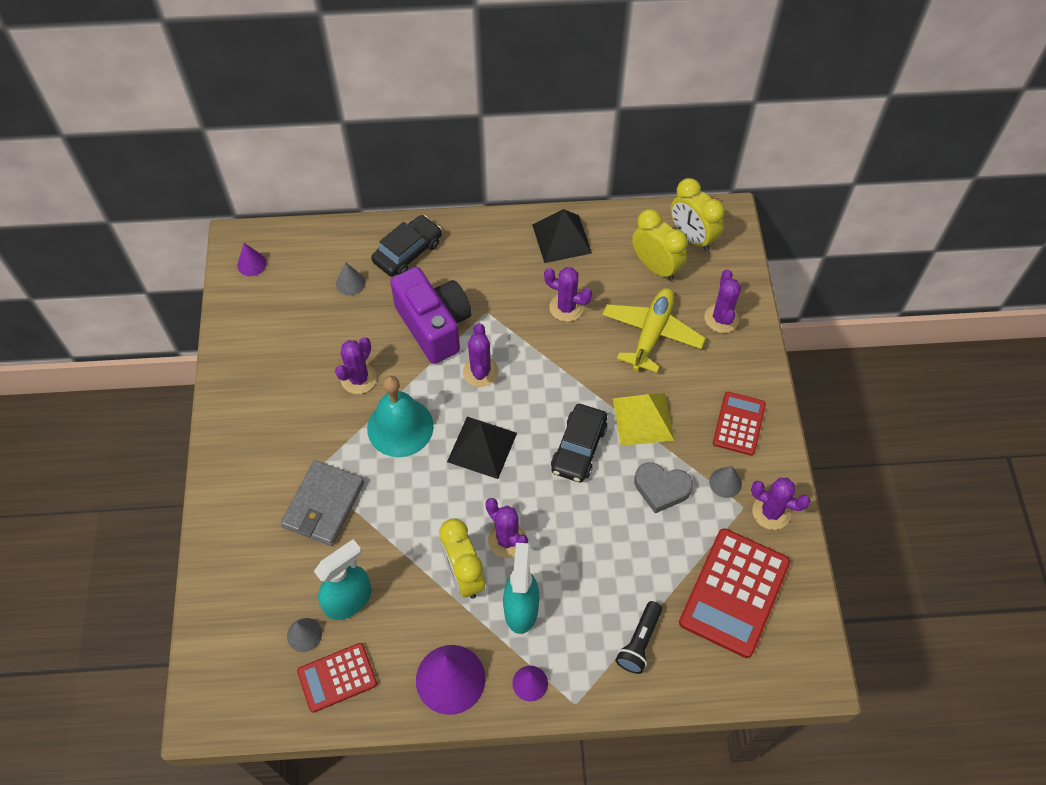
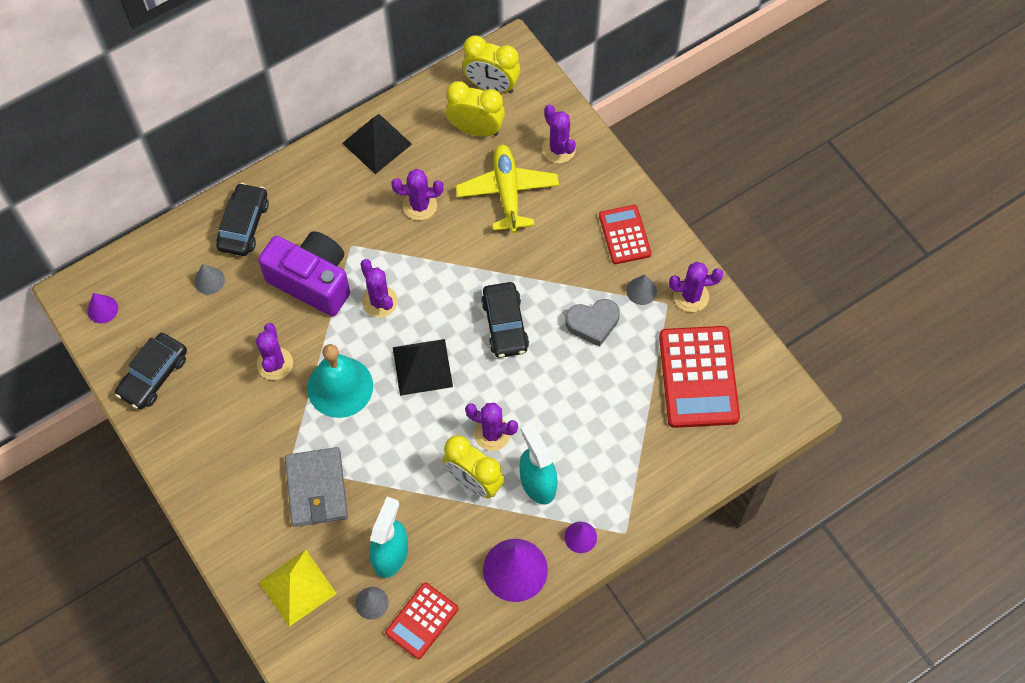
camera: 30 degrees left, 5 degrees up
yellow pyramid [613,393,674,446] -> yellow pyramid moved to [259,550,337,627]
black flashlight [616,601,662,674] -> none
none -> black car [115,333,187,410]

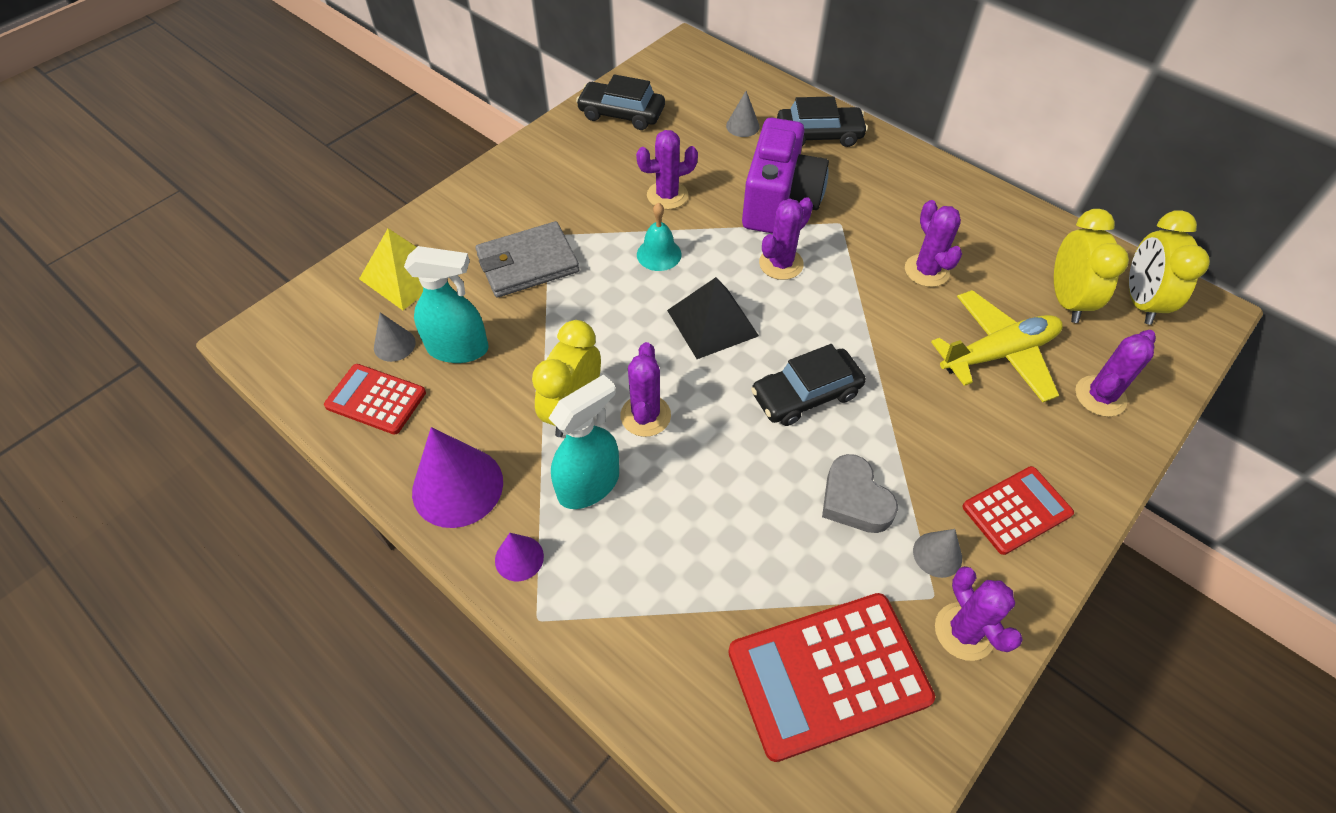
camera: 75 degrees right, 10 degrees down
purple cone [87,293,118,323] -> none
turquoise bell [307,344,373,418] -> turquoise bell [637,202,681,271], size x0.56
black pyramid [342,114,412,174] -> none

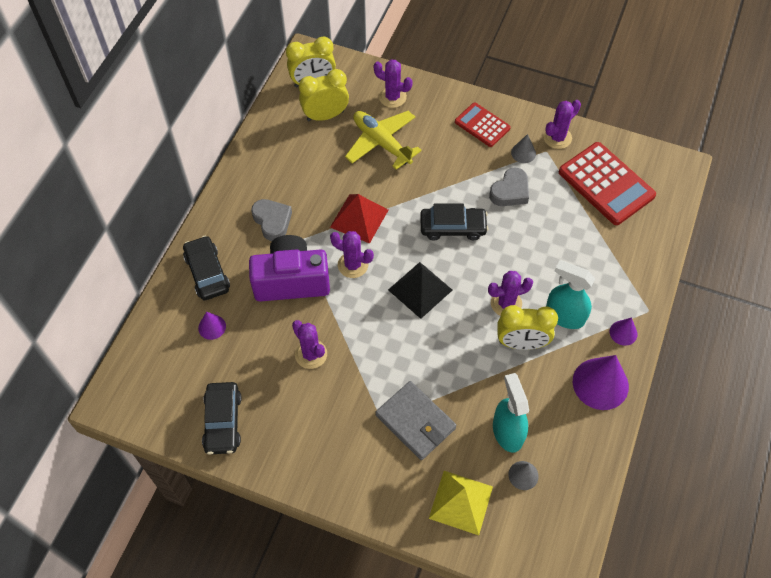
camera: 110 degrees left, 5 degrees up
red calculator [324,364,426,435] -> none
turquoise bell [637,202,681,271] -> none
grey cone [726,91,760,137] -> purple cone [198,312,226,340]
black car [751,344,866,426] -> black car turned 45 degrees counterclockwise [420,203,488,240]
purple cactus [905,200,962,287] -> none
none -> grey heart [251,199,292,241]
none -> red pyramid [330,194,388,244]

